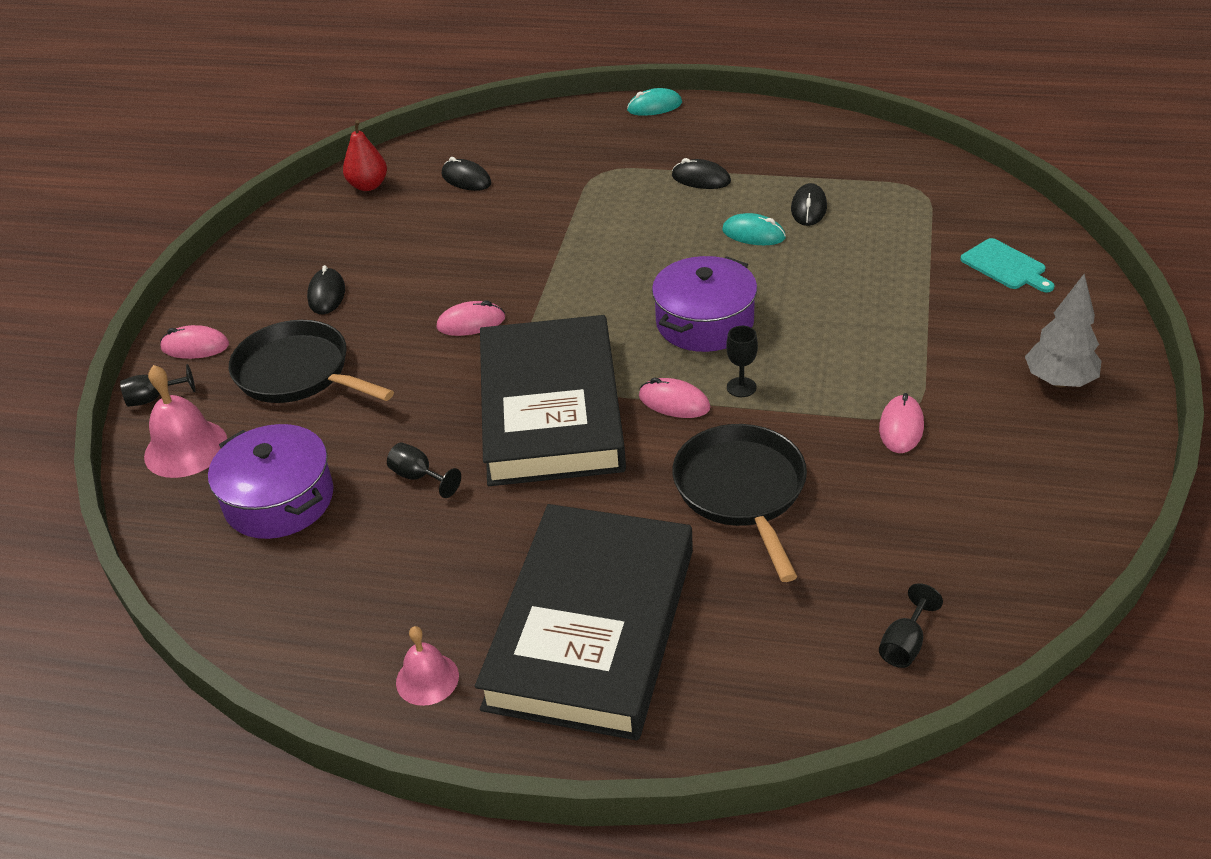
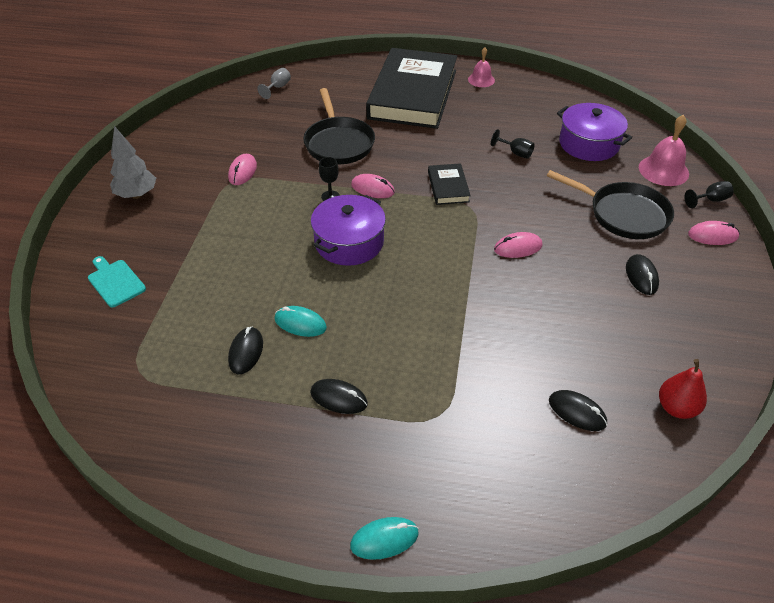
camera: 175 degrees right, 5 degrees up
black book [480,315,626,486] -> black book [428,163,471,205], size x0.42
black goblet [879,583,943,668] -> grey goblet [257,68,291,99]

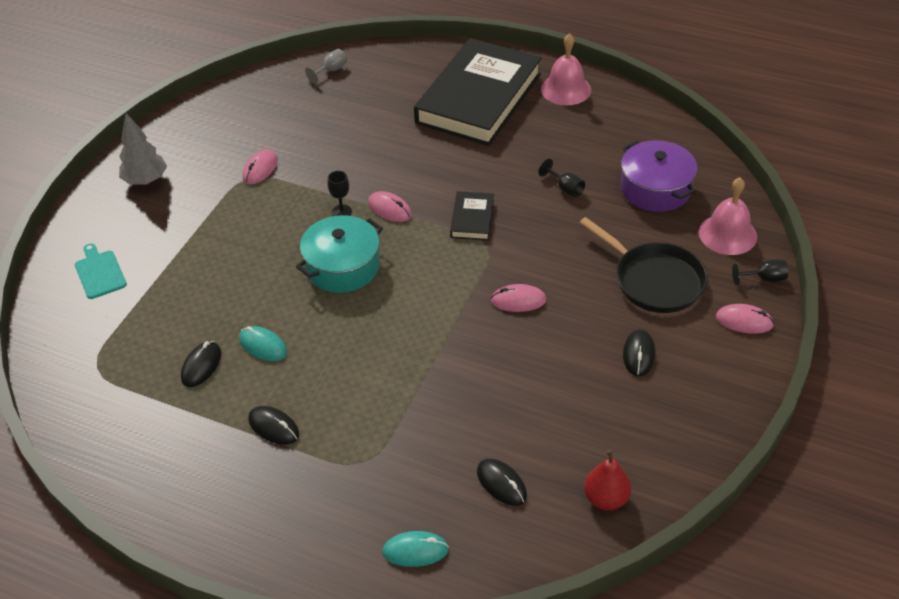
camera: 15 degrees right, 0 degrees up
black pan [303,88,375,164] -> none
purple pot [311,195,386,266] -> turquoise pot [296,215,383,293]
turquoise mouse [350,517,419,560] -> turquoise mouse moved to [382,531,449,567]
pink bell [468,47,495,87] -> pink bell [541,33,591,105], size x1.58

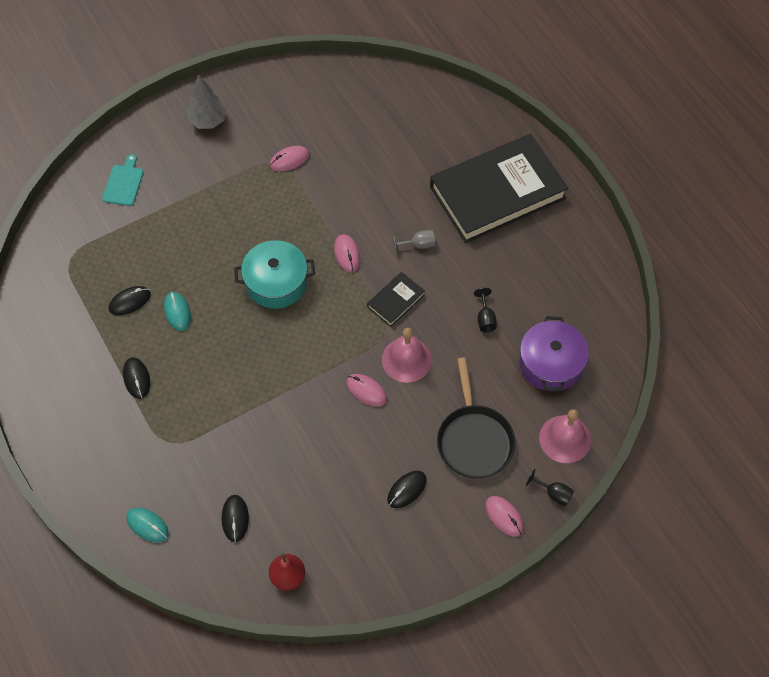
camera: 35 degrees right, 15 degrees up
grey goblet [305,49,347,84] -> grey goblet moved to [392,230,435,253]
black goblet [328,171,352,216] -> none
pink bell [541,33,591,105] -> pink bell moved to [382,328,432,383]

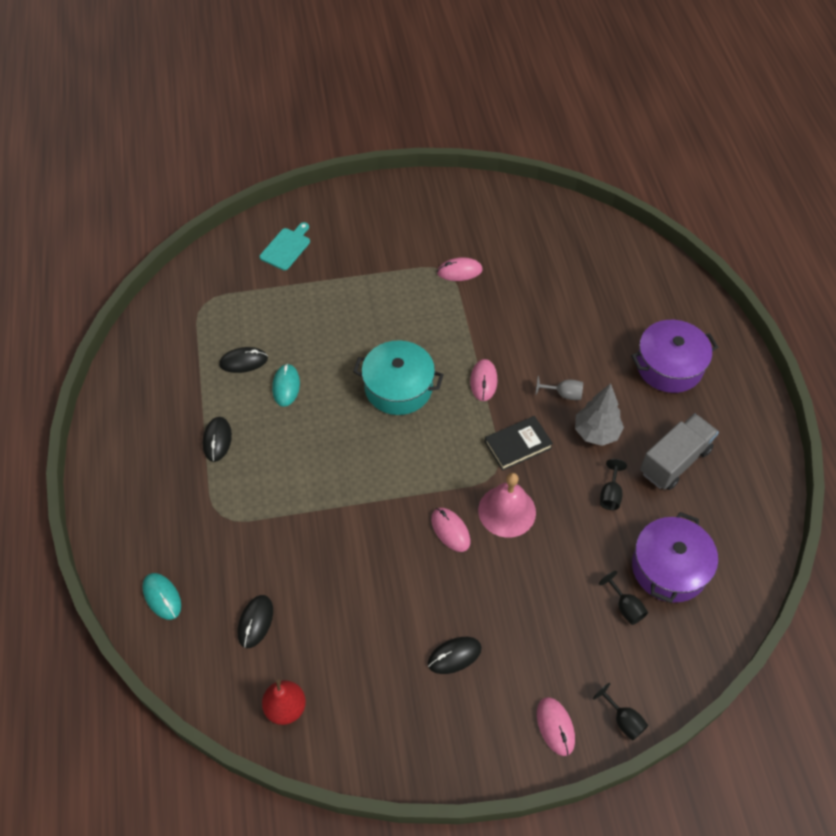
camera: 20 degrees right, 5 degrees down
grey tree [187,74,227,129] -> grey tree moved to [575,383,624,446]
black book [430,134,568,243] -> purple pot [631,320,718,393]
black pan [437,357,516,479] -> none
pink bell [539,409,591,463] -> none
none -> black goblet [599,571,648,625]
none -> grey truck [640,414,719,490]

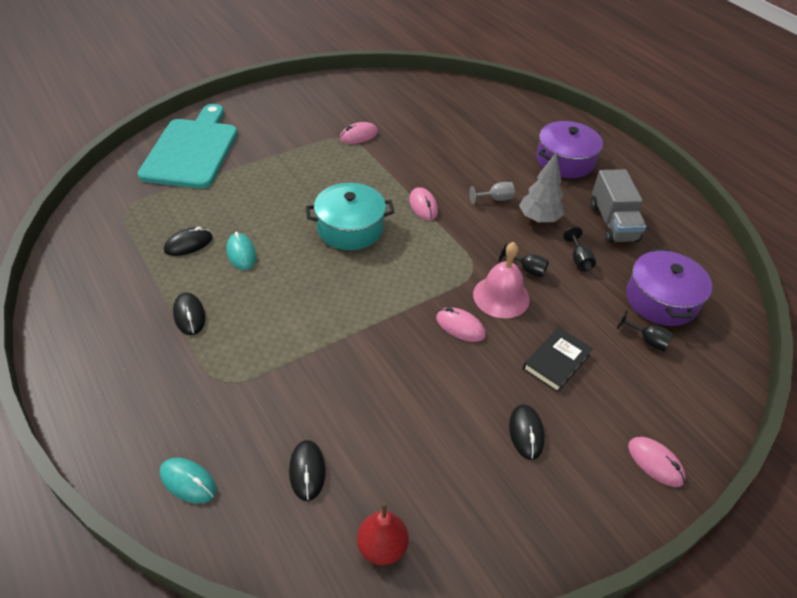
camera: 25 degrees left, 10 degrees down
turquoise cutting board [260,222,310,270] -> turquoise cutting board [138,104,237,189], size x2.23
black mouse [428,637,482,674] -> black mouse turned 45 degrees counterclockwise [509,404,545,460]
black book [485,416,553,471] -> black book moved to [523,327,593,393]
black goblet [593,683,649,741] -> black goblet moved to [499,244,549,278]
grey truck [640,414,719,490] -> grey truck turned 150 degrees clockwise [590,169,646,243]

